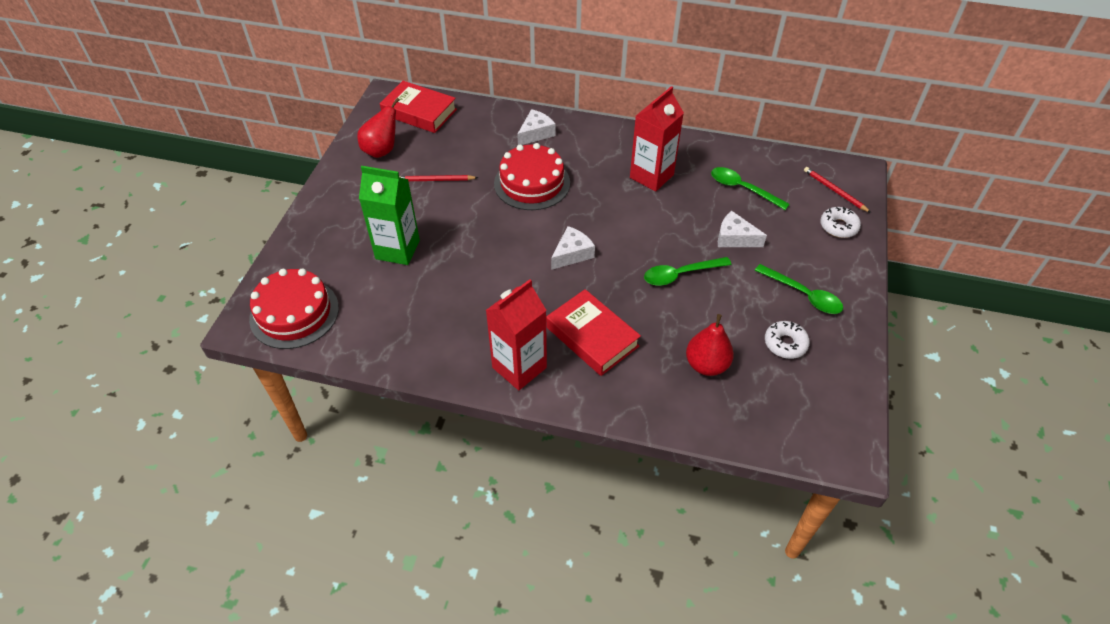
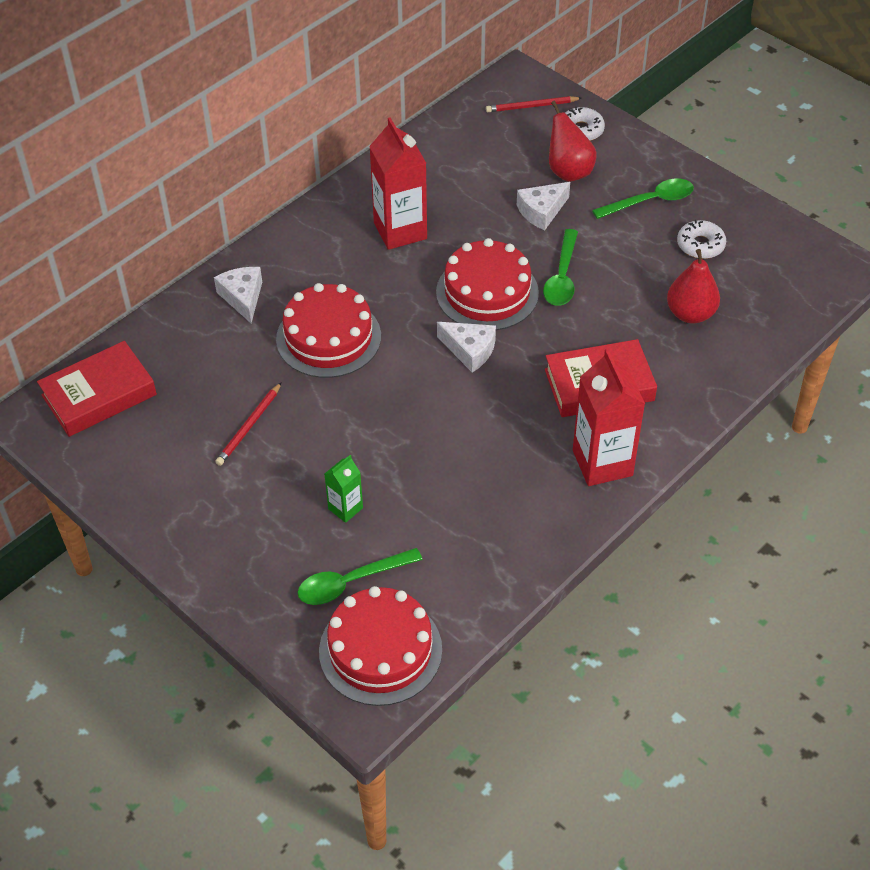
camera: 60 degrees left, 0 degrees up
red pear [357,98,400,158] -> red pear moved to [549,101,597,182]
green carton [359,166,420,265] -> green carton [324,455,363,523], size x0.51
white cheese [551,226,595,270] -> white cheese turned 135 degrees clockwise [437,322,496,372]
green spoon [711,167,790,210] -> green spoon moved to [297,548,423,605]
none -> red cake [436,238,539,330]

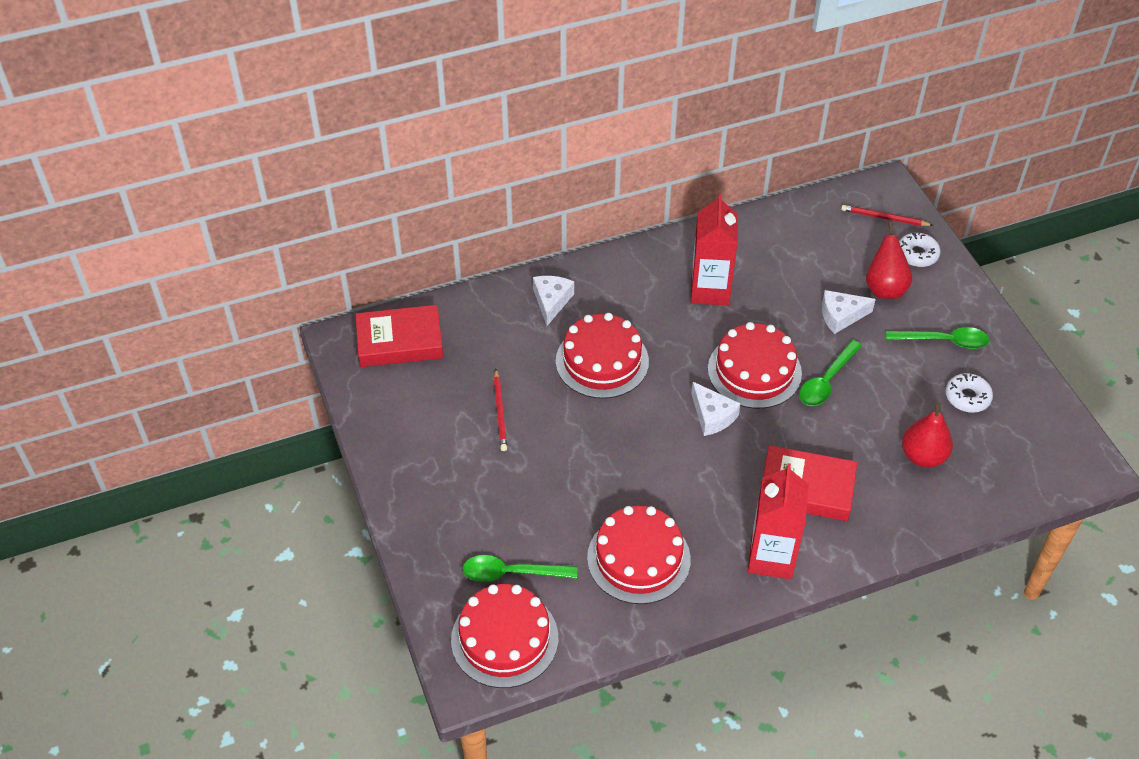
camera: 25 degrees right, 0 degrees up
red pencil [215,382,282,466] -> red pencil turned 60 degrees counterclockwise [494,369,507,451]
green carton [324,455,363,523] -> none
none -> red cake [587,506,691,604]

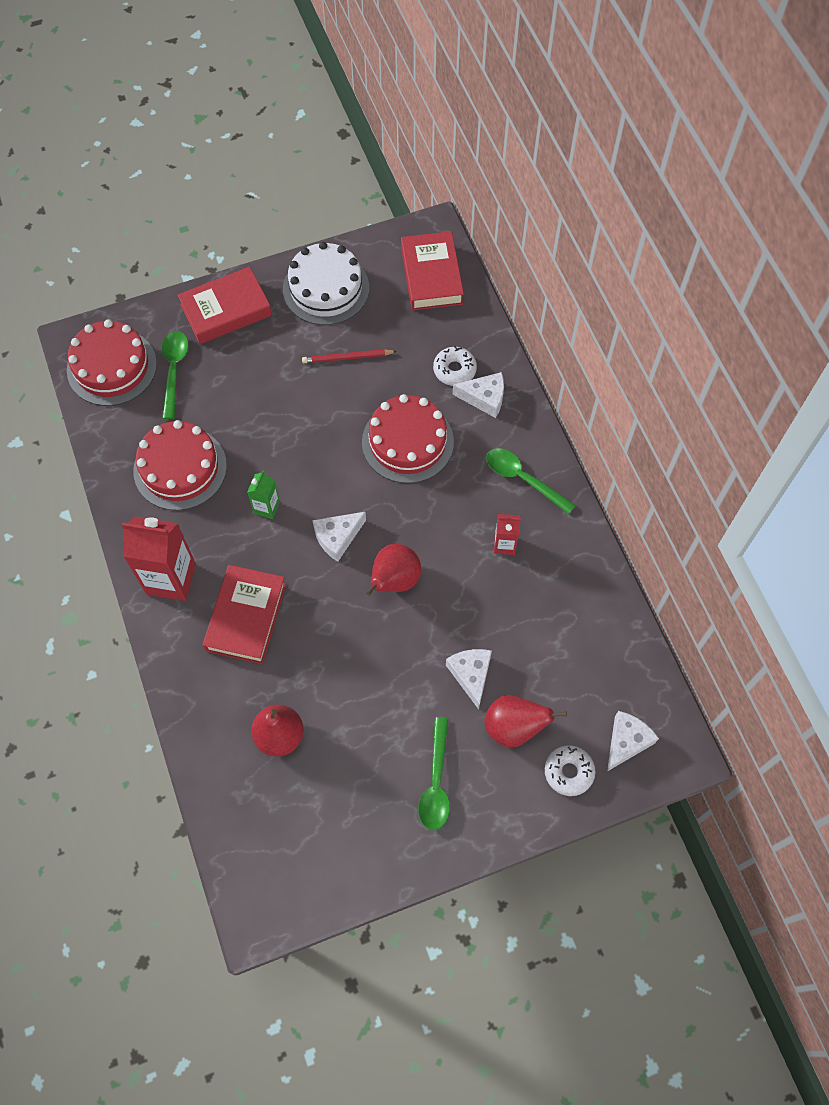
camera: 90 degrees right, 15 degrees up
red carton [691,194,738,306] -> red carton [494,514,521,555], size x0.51
red cake [708,322,802,409] -> red pear [366,544,421,596]
green spoon [799,340,862,406] -> green spoon moved to [486,448,576,514]
red pencil [841,205,933,226] -> white cheese [607,711,659,771]
white donut [946,373,993,413] -> white donut moved to [433,346,477,386]
none -> red book [178,267,272,344]
none -> green carton [247,470,280,519]
none -> white cake [283,242,369,325]

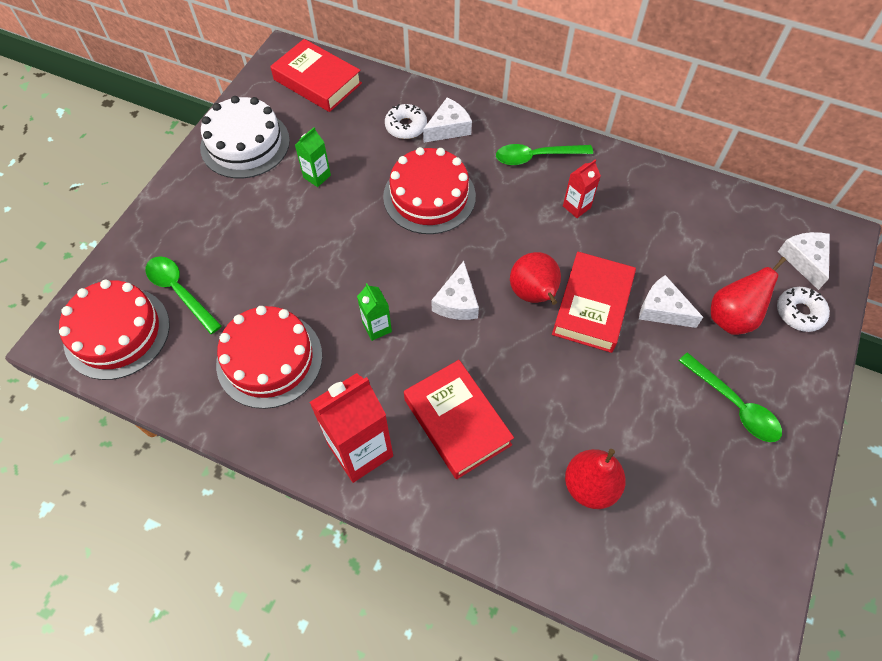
camera: 45 degrees left, 5 degrees down
red book [178,267,272,344] -> red book moved to [552,252,636,353]
red pencil [302,349,397,363] -> green carton [295,127,331,187]

